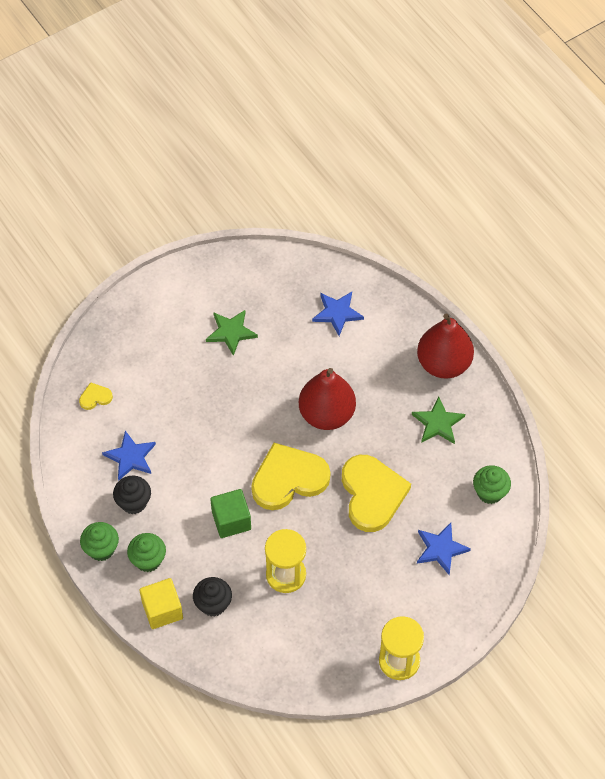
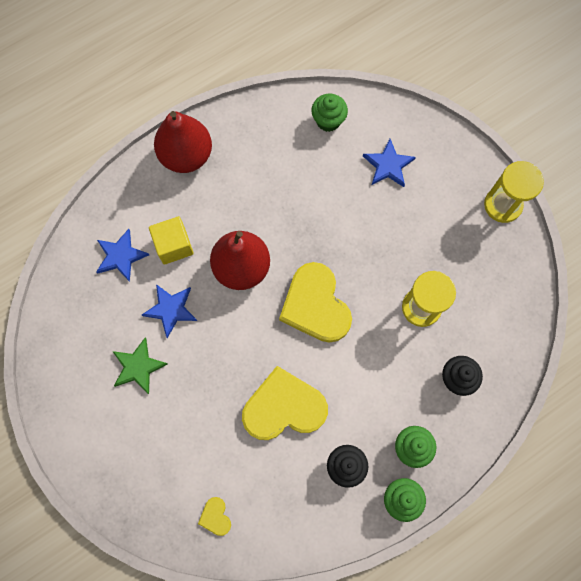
camera: 90 degrees left, 15 degrees up
blue star [102,431,156,481] -> blue star moved to [142,284,197,338]
yellow cube [139,578,183,629] -> yellow cube moved to [149,216,194,265]
green cube [210,489,251,538] -> none
yellow heart [342,455,411,532] -> yellow heart moved to [242,366,328,440]
green star [412,397,465,444] -> none

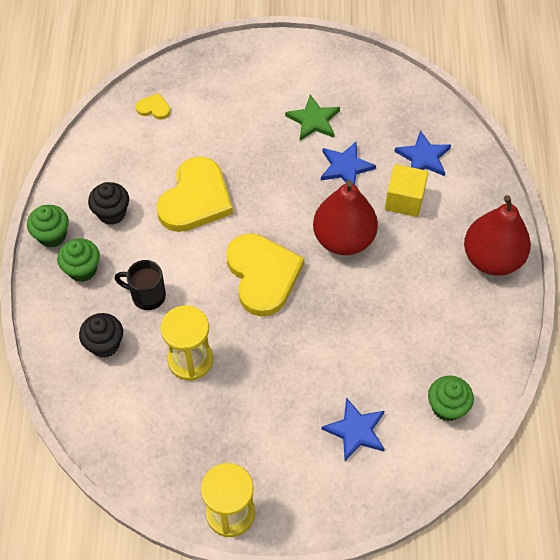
camera: 125 degrees right, 15 degrees down
yellow heart [279,262,352,343] -> yellow heart turned 60 degrees clockwise [226,233,304,317]
none -> black mug [115,260,166,310]

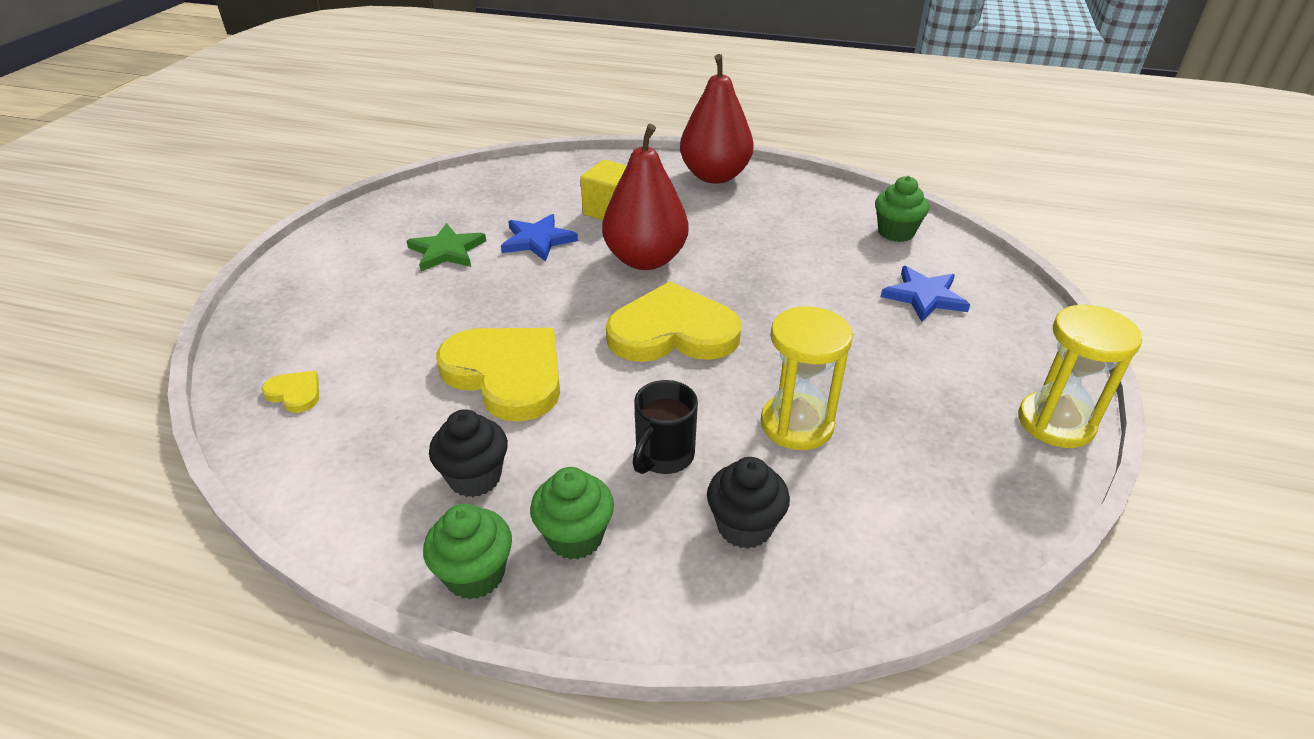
camera: 75 degrees left, 20 degrees down
yellow heart [136,93,170,119] -> yellow heart turned 90 degrees clockwise [262,371,319,413]
blue star [394,130,451,176] -> none

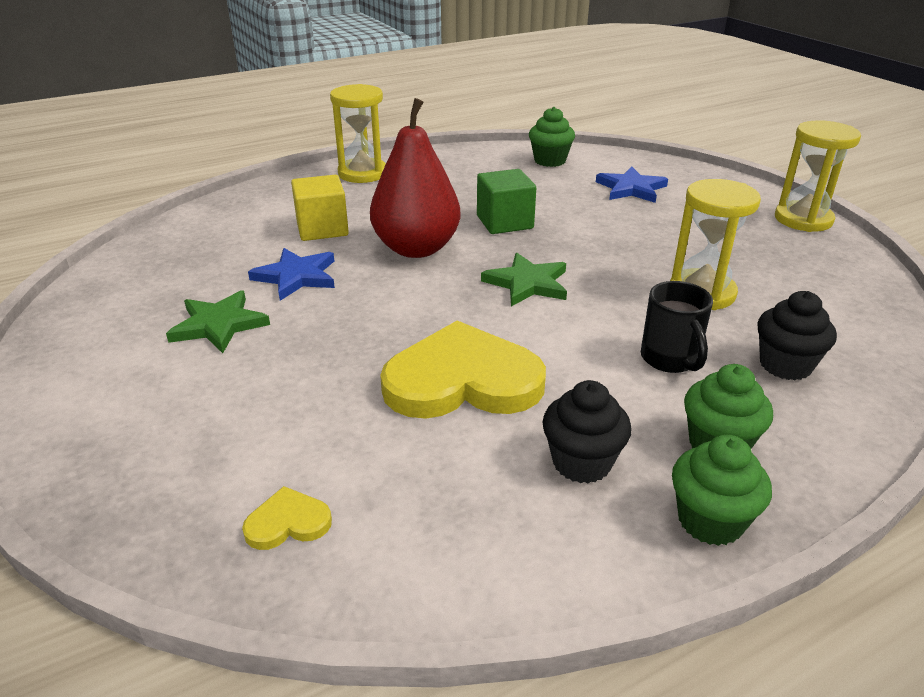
camera: 45 degrees left, 5 degrees down
yellow heart [606,281,742,362] -> green star [481,253,567,306]
red pear [680,54,753,183] -> yellow hourglass [330,84,386,183]
none -> green cube [477,169,536,234]

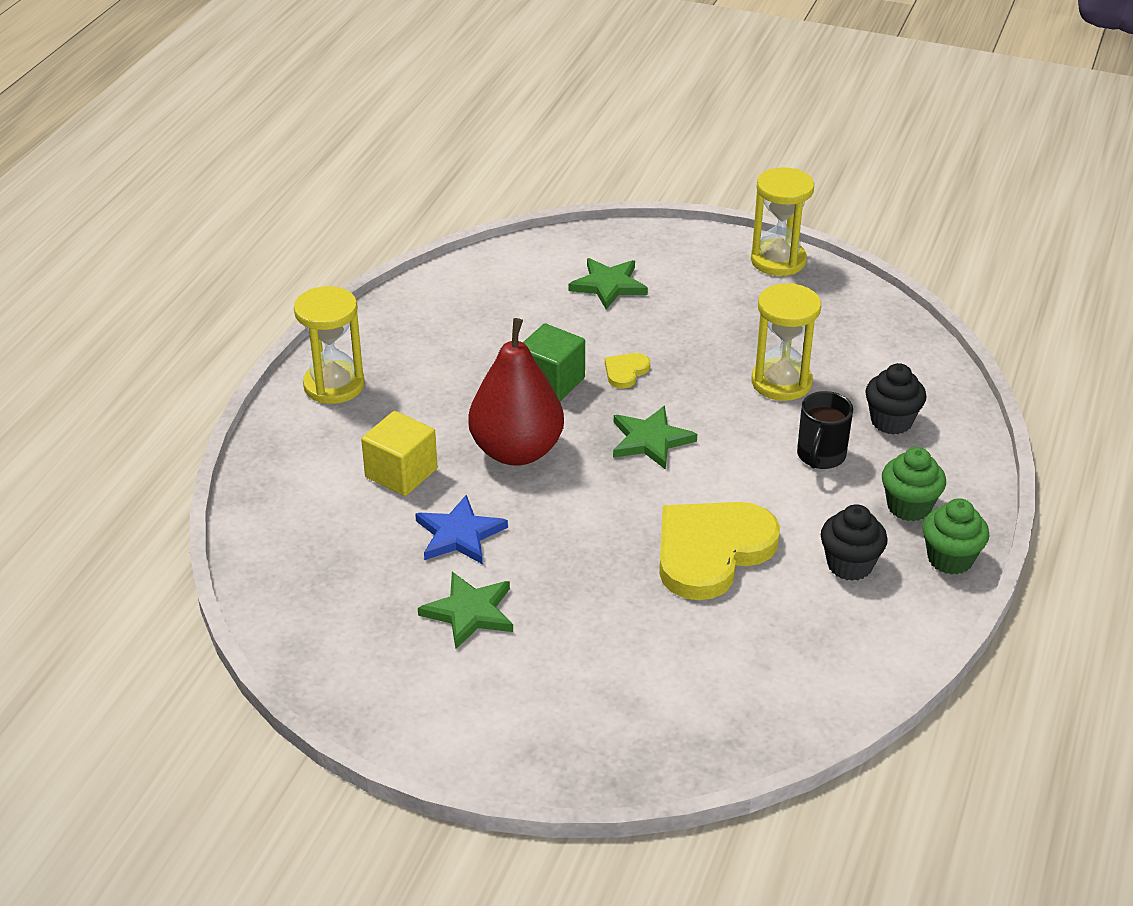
camera: 40 degrees left, 5 degrees up
yellow heart [242,486,332,550] -> yellow heart moved to [605,353,650,389]
green cupcake [529,107,575,167] -> none
blue star [596,167,668,203] -> green star [568,258,648,309]
black mug [641,281,713,373] -> black mug turned 75 degrees clockwise [797,391,853,469]

